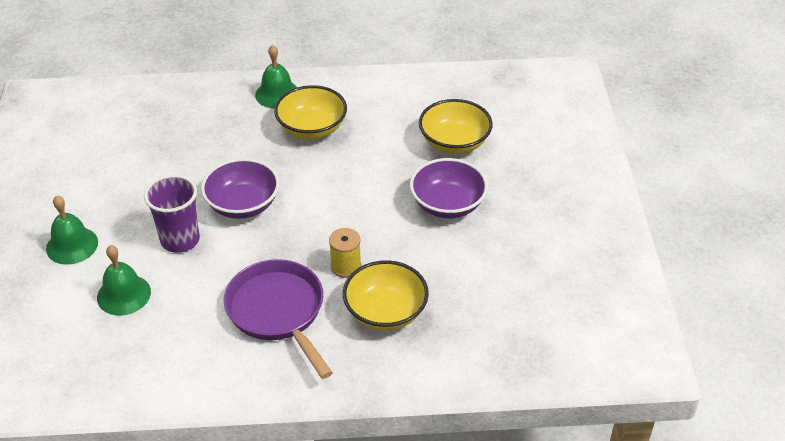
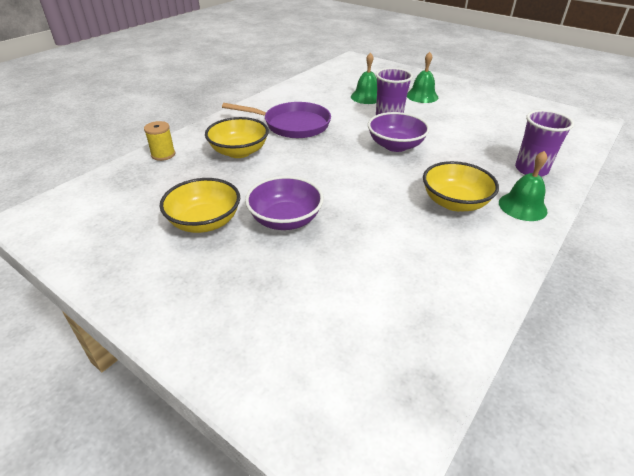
camera: 130 degrees right, 5 degrees down
yellow spool [329,228,361,278] -> yellow spool moved to [144,121,175,161]
yellow bowl [419,99,493,154] -> yellow bowl moved to [160,178,240,233]
none -> purple cup [515,110,574,177]

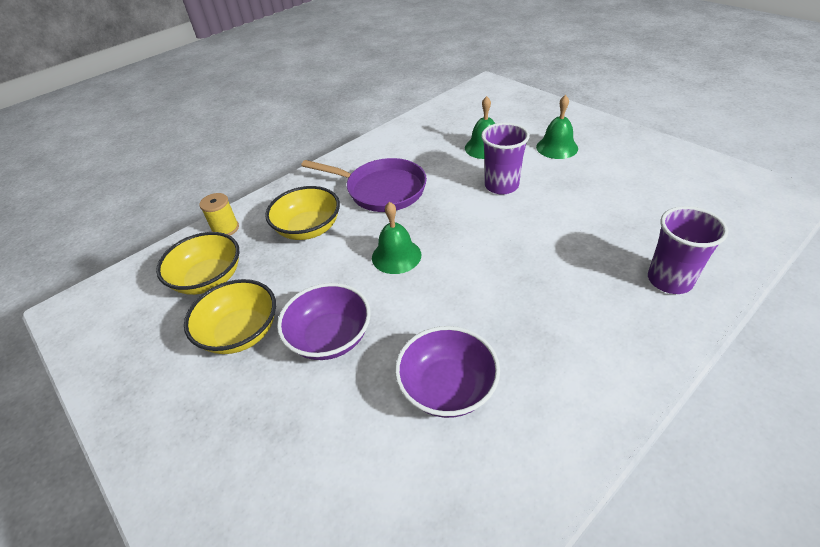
camera: 15 degrees right, 5 degrees up
purple bowl [368,112,430,152] -> purple bowl moved to [395,326,500,418]
yellow bowl [423,161,499,211] -> yellow bowl moved to [156,232,240,295]
green bell [499,151,548,221] -> green bell moved to [372,202,421,274]

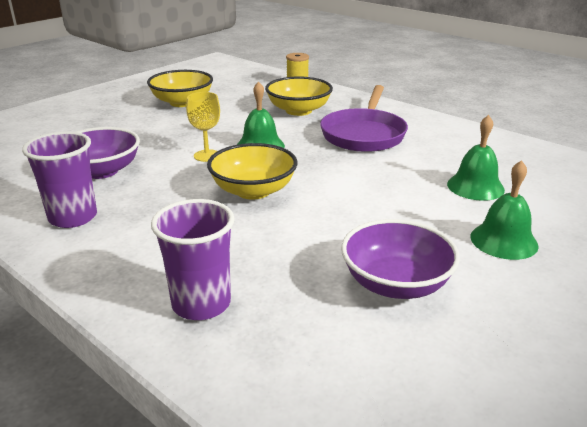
camera: 80 degrees right, 15 degrees down
yellow bowl [156,232,240,295] -> yellow bowl moved to [207,143,297,200]
purple bowl [277,283,371,360] -> purple bowl moved to [341,219,460,299]
purple cup [481,122,530,195] -> purple cup moved to [22,131,97,228]
none -> yellow goblet [186,92,220,162]

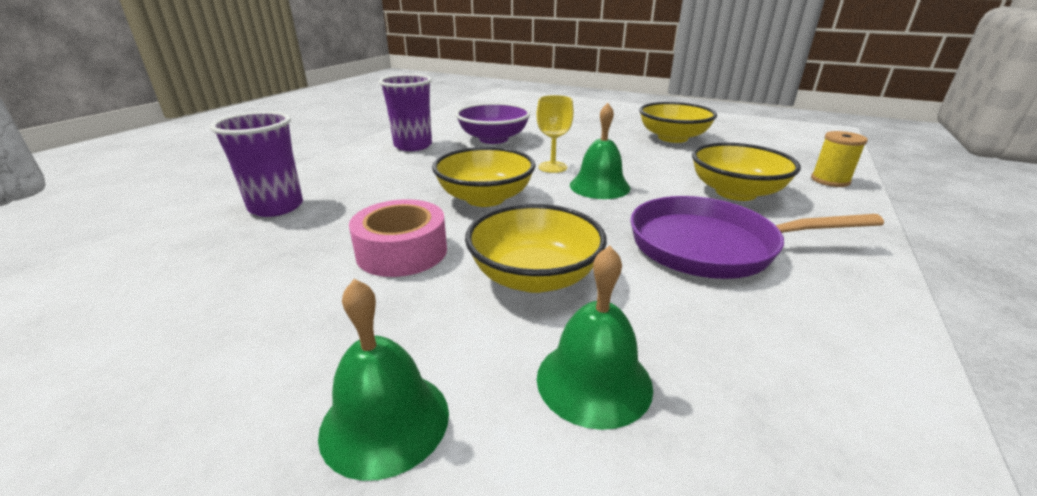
camera: 75 degrees right, 0 degrees up
purple bowl [341,219,460,299] -> none
none -> pink tape [349,199,447,277]
none -> yellow bowl [465,204,607,293]

